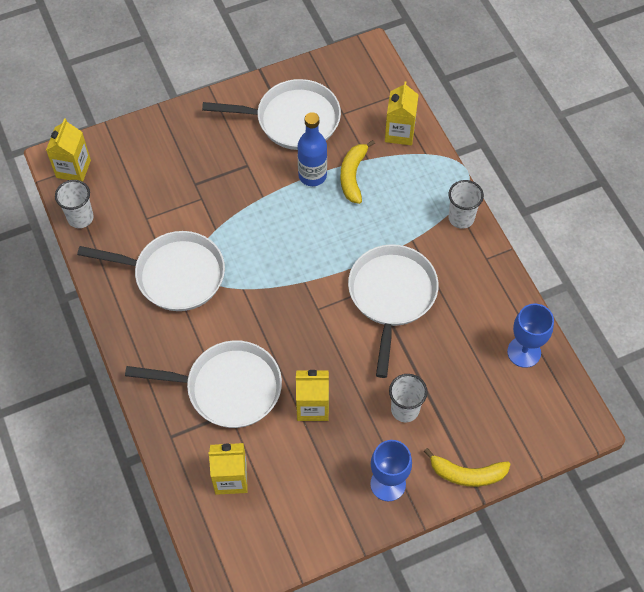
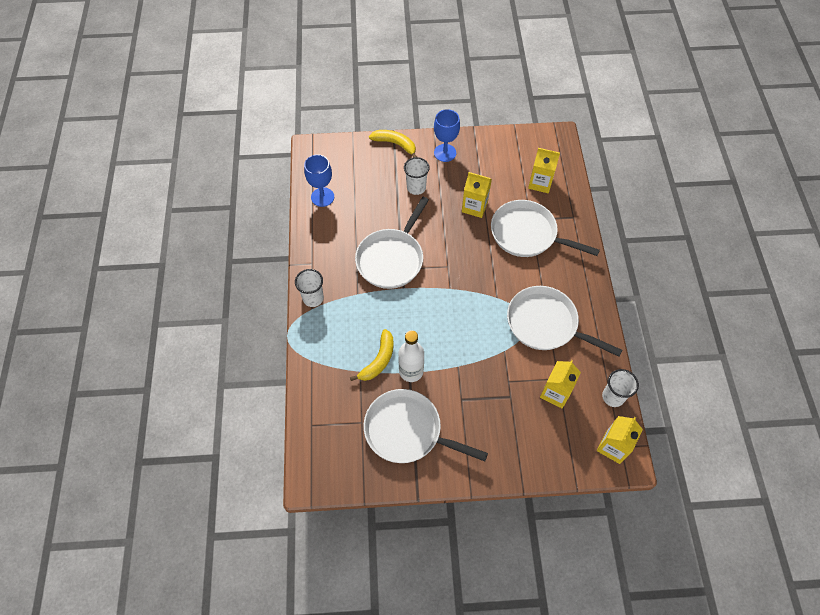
camera: 160 degrees left, 0 degrees up
blue bottle [298,112,327,186] -> white bottle [399,330,424,382]
yellow carton [385,81,419,145] -> yellow carton moved to [540,360,581,408]

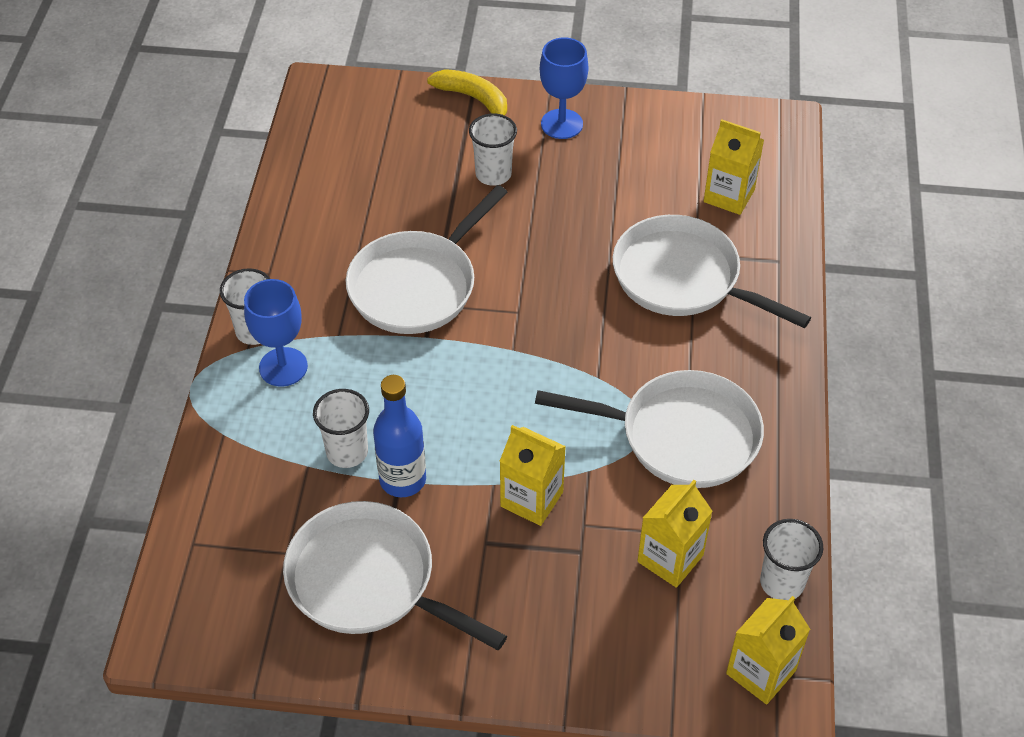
camera: 10 degrees right, 10 degrees down
blue goblet [304,154,334,207] -> blue goblet moved to [244,279,308,387]
yellow banana [350,329,394,381] -> white cup [313,389,369,468]
white bottle [399,330,424,382] -> blue bottle [373,375,426,497]
yellow carton [462,172,492,218] -> yellow carton moved to [499,425,566,526]
white pan [507,286,622,357] -> white pan turned 150 degrees clockwise [535,370,764,488]

